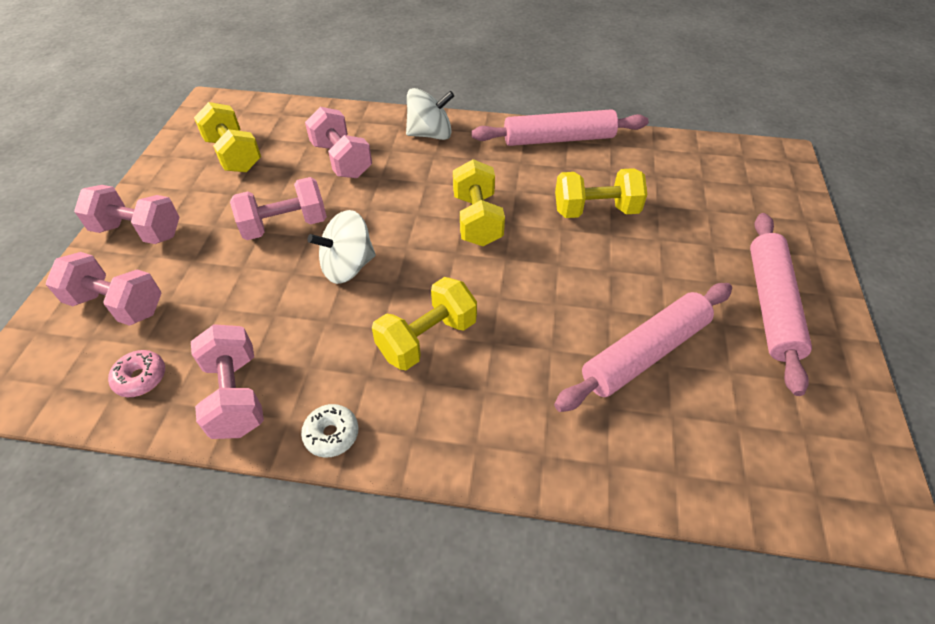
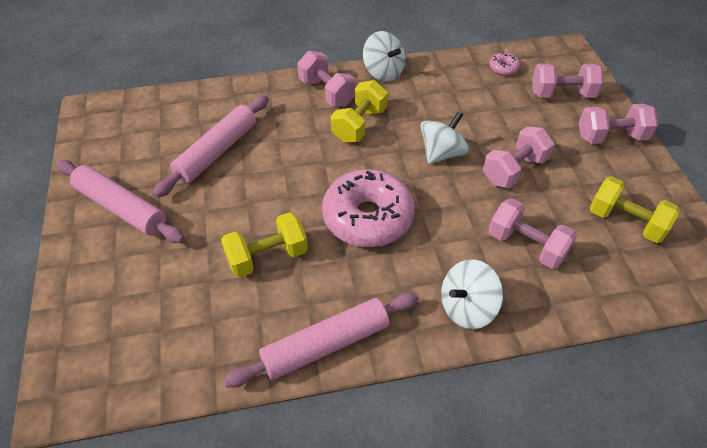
camera: 160 degrees right, 0 degrees up
pink dumbbell [191,324,264,439] -> pink dumbbell moved to [297,51,356,107]
white donut [301,404,359,458] -> white spinning top [363,31,405,82]
yellow dumbbell [453,159,505,246] -> pink donut [322,169,415,247]
pink rolling pin [750,213,812,396] -> pink rolling pin turned 45 degrees counterclockwise [56,160,185,243]

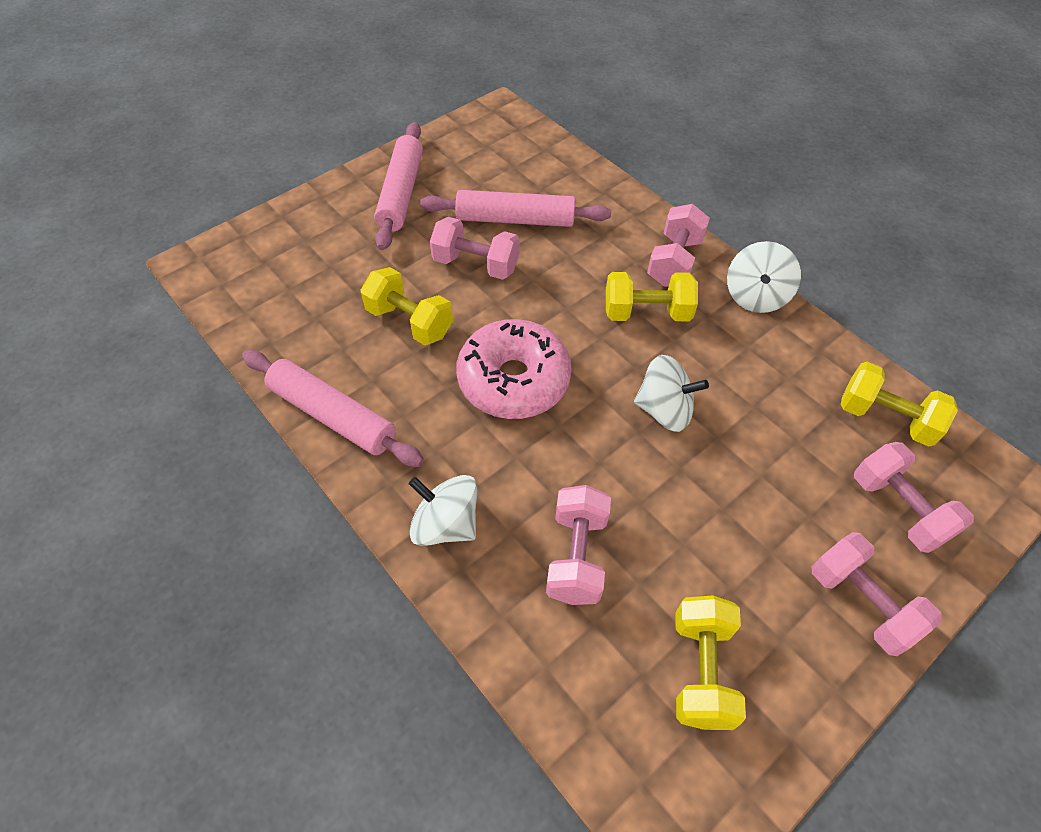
camera: 60 degrees right, 5 degrees up
pink dumbbell [483,126,554,189] -> pink dumbbell moved to [430,217,520,280]
pink donut [489,53,520,76] -> yellow dumbbell [841,362,958,447]

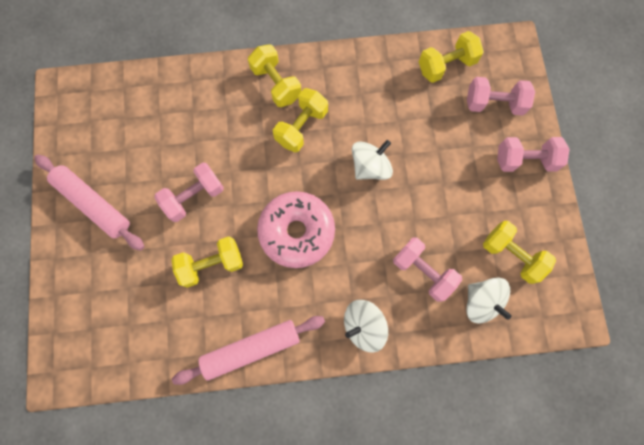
camera: 55 degrees left, 20 degrees up
pink rolling pin [420,190,611,227] -> none
pink dumbbell [647,204,710,287] -> yellow dumbbell [248,45,302,107]
white spinning top [727,241,801,313] -> white spinning top moved to [466,278,511,324]

